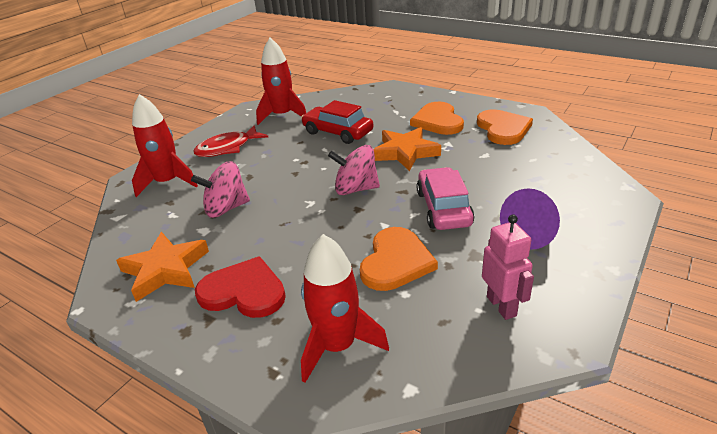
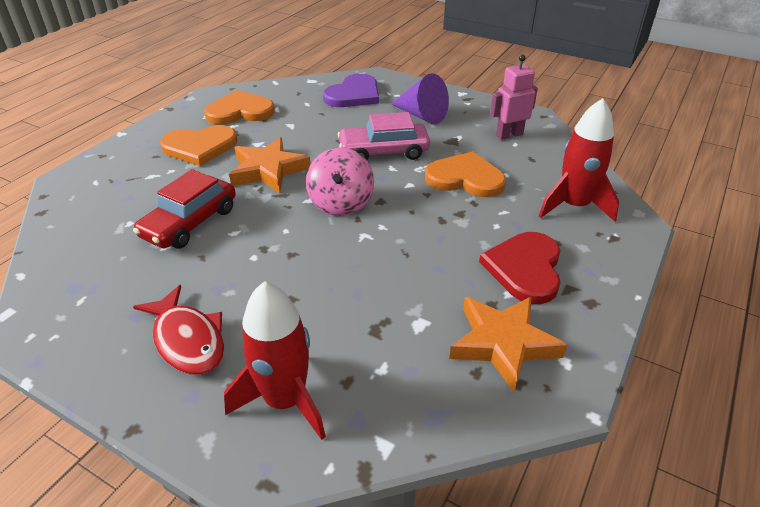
camera: 95 degrees left, 5 degrees up
pink spinning top [191,161,250,218] -> none
red rocket [256,38,306,125] -> none
none -> purple heart [323,73,379,107]

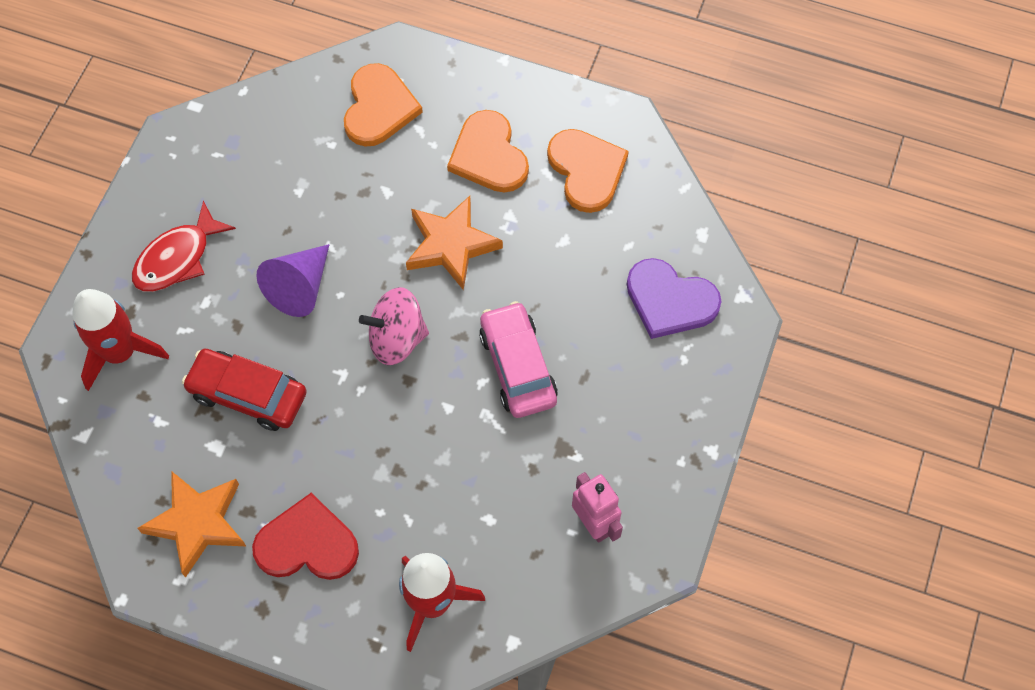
camera: 80 degrees right, 25 degrees up
red car [133,169,236,249] -> red car moved to [182,349,307,431]
purple cone [391,73,449,124] -> purple cone moved to [256,244,329,317]
orange heart [425,151,506,197] -> orange heart moved to [344,63,423,147]

